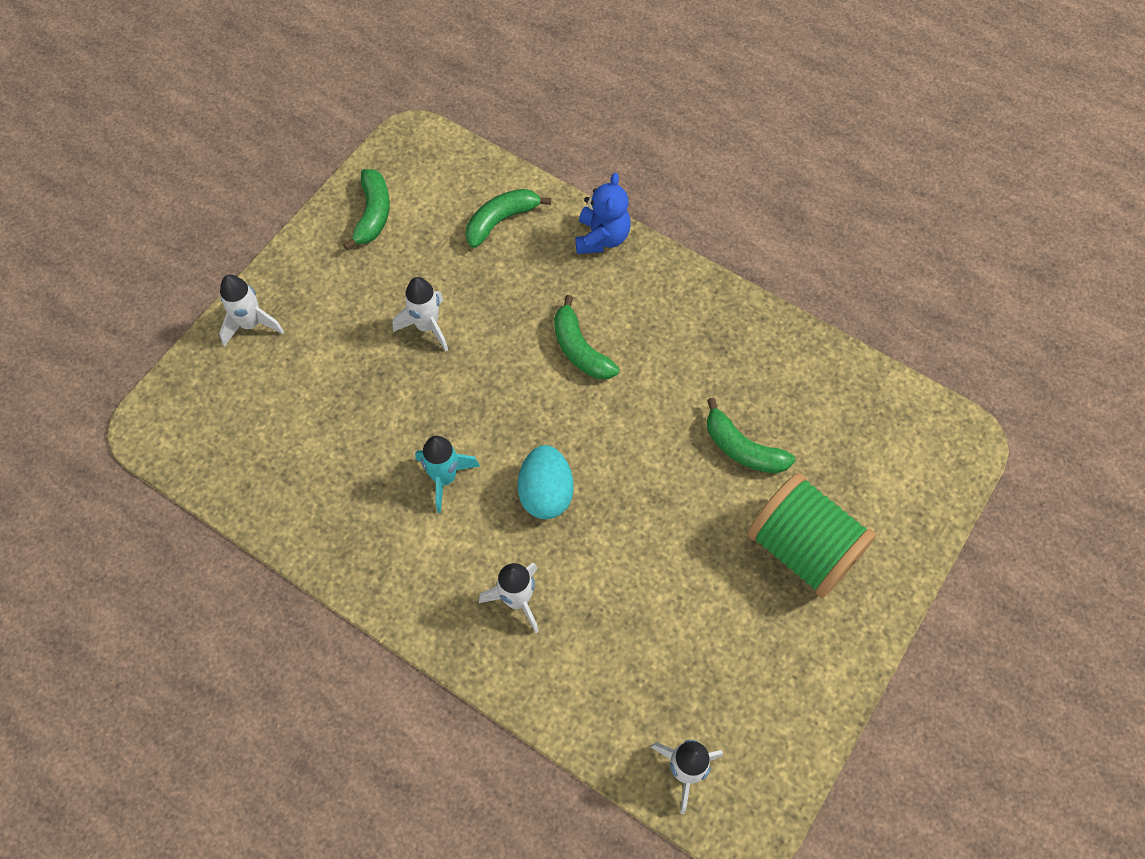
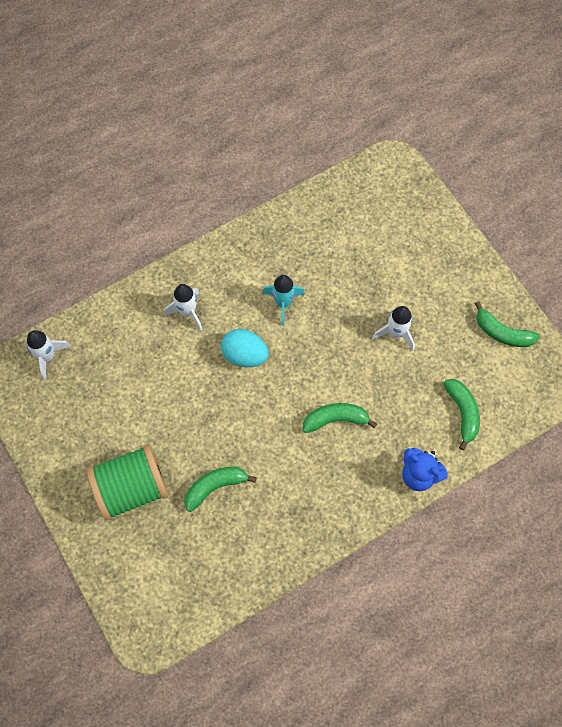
camera: 115 degrees right, 5 degrees up
white rocket [219,275,284,347] -> none

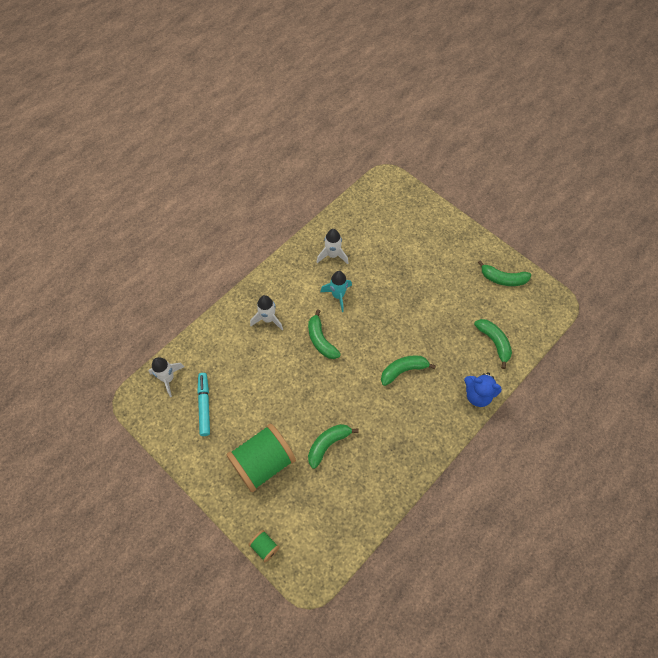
camera: 15 degrees left, 5 degrees down
turquoise egg [221,329,269,367] -> green banana [308,309,341,359]
white rocket [372,306,415,351] -> white rocket moved to [317,229,349,264]
none -> turquoise marker [197,373,210,436]
none -> green spool [248,530,280,562]

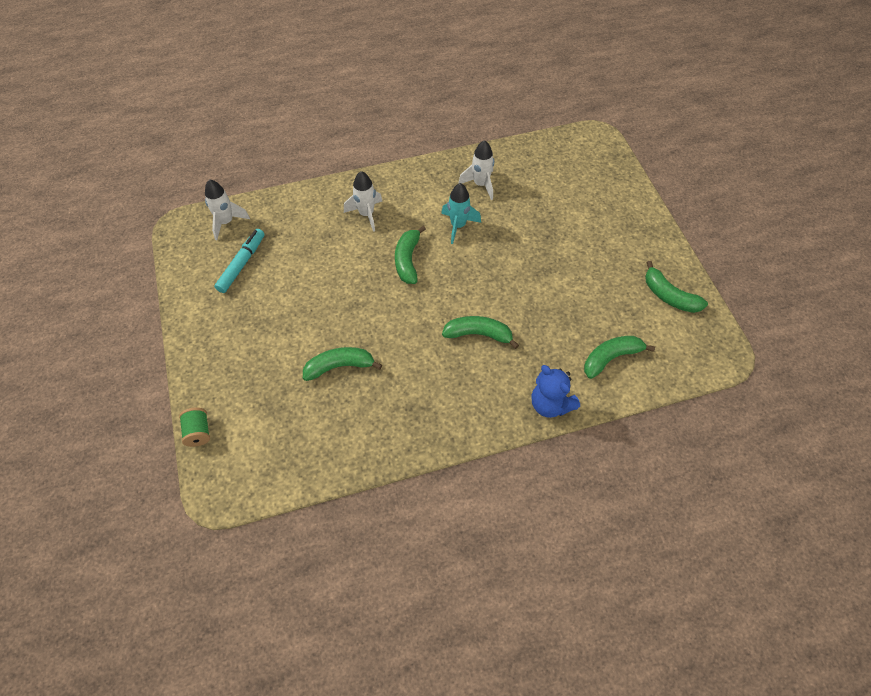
camera: 30 degrees right, 5 degrees down
green spool [226,424,296,492] -> none
green banana [474,319,512,369] -> green banana turned 120 degrees counterclockwise [584,336,655,379]

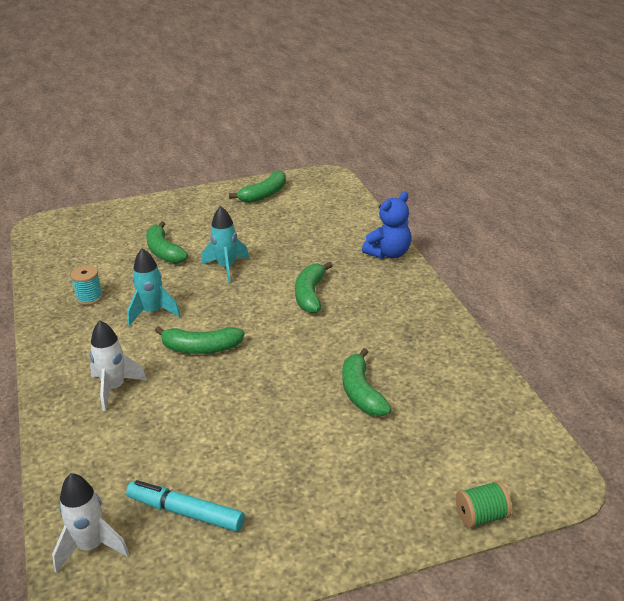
camera: 90 degrees left, 25 degrees down
white rocket [458,140,494,200] -> turquoise spool [71,265,103,305]
green banana [584,336,655,379] -> green banana moved to [146,221,188,264]
none -> turquoise rocket [202,206,250,283]

